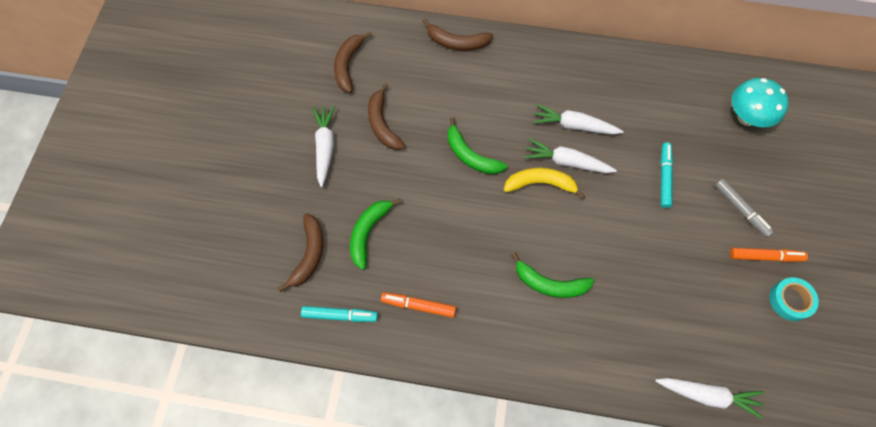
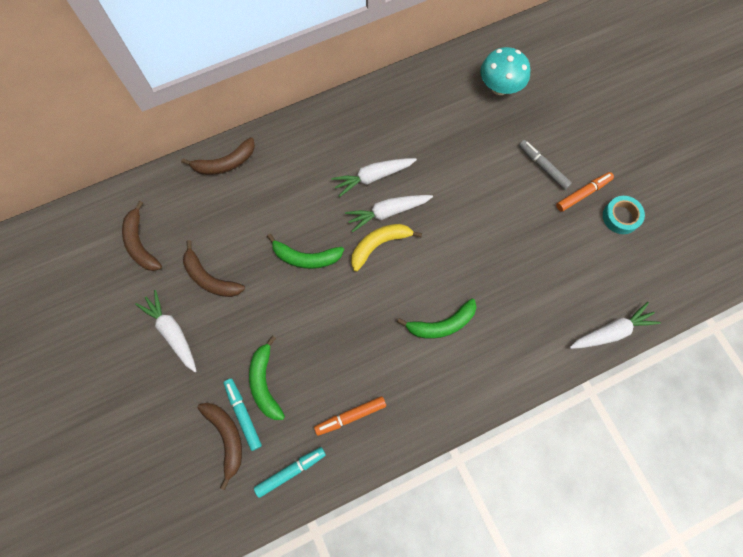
camera: 35 degrees left, 5 degrees up
turquoise marker [660,142,673,208] -> turquoise marker moved to [223,379,262,451]
grey marker [715,179,774,237] -> grey marker turned 150 degrees counterclockwise [519,140,572,190]

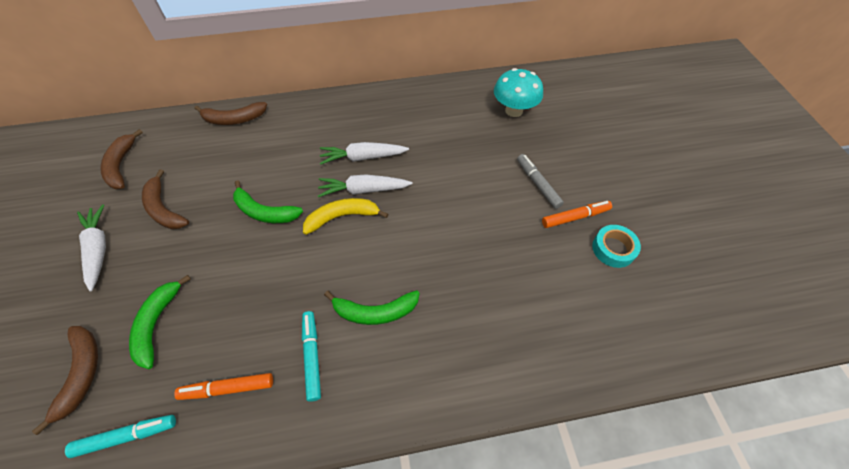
camera: 15 degrees right, 15 degrees down
turquoise marker [223,379,262,451] -> turquoise marker moved to [302,311,321,402]
white carrot [570,302,661,349] -> none

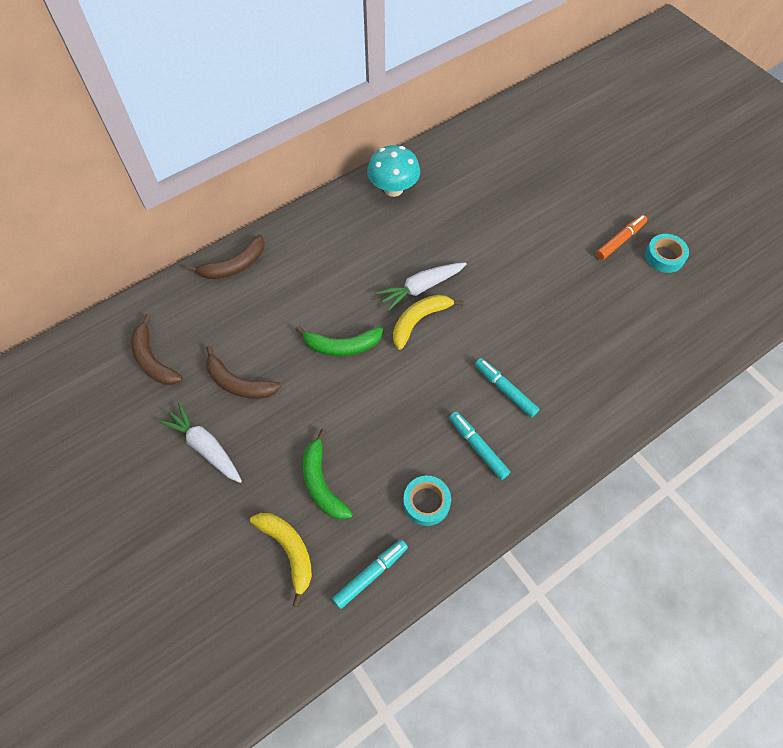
camera: 25 degrees left, 5 degrees up
brown banana [32,326,98,435] -> yellow banana [250,513,312,607]
orange marker [174,373,273,400] -> turquoise tape [403,476,451,526]
white carrot [320,142,409,165] -> none
green banana [324,290,420,325] -> turquoise marker [475,358,539,418]
turquoise mushroom [494,68,543,117] -> turquoise mushroom moved to [367,145,420,197]
grey marker [517,154,564,209] -> none

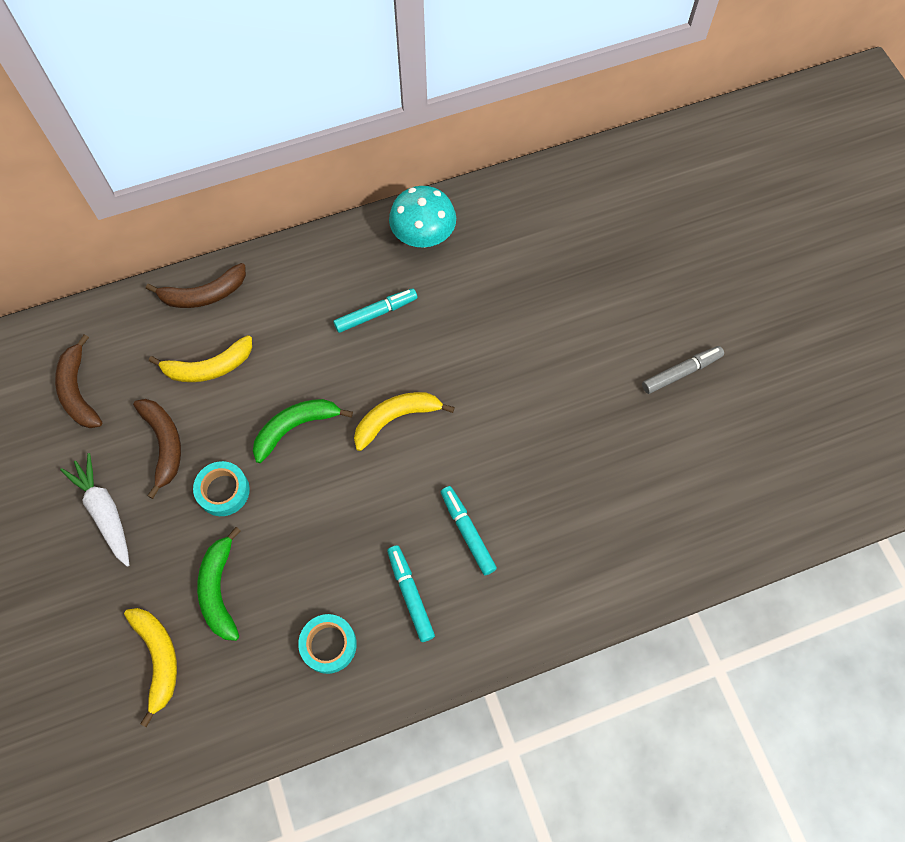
camera: 15 degrees right, 5 degrees up
brown banana [206,346,281,399] -> brown banana turned 150 degrees counterclockwise [133,399,181,499]
green banana [295,326,383,356] -> green banana turned 135 degrees clockwise [253,399,353,463]
turquoise marker [332,540,408,609] -> turquoise marker moved to [333,288,417,333]
white carrot [376,262,467,311] -> none
orange marker [596,215,647,260] -> grey marker [642,346,724,394]
turquoise tape [645,234,689,273] -> turquoise tape moved to [193,461,250,516]
none -> yellow banana [149,335,252,382]

